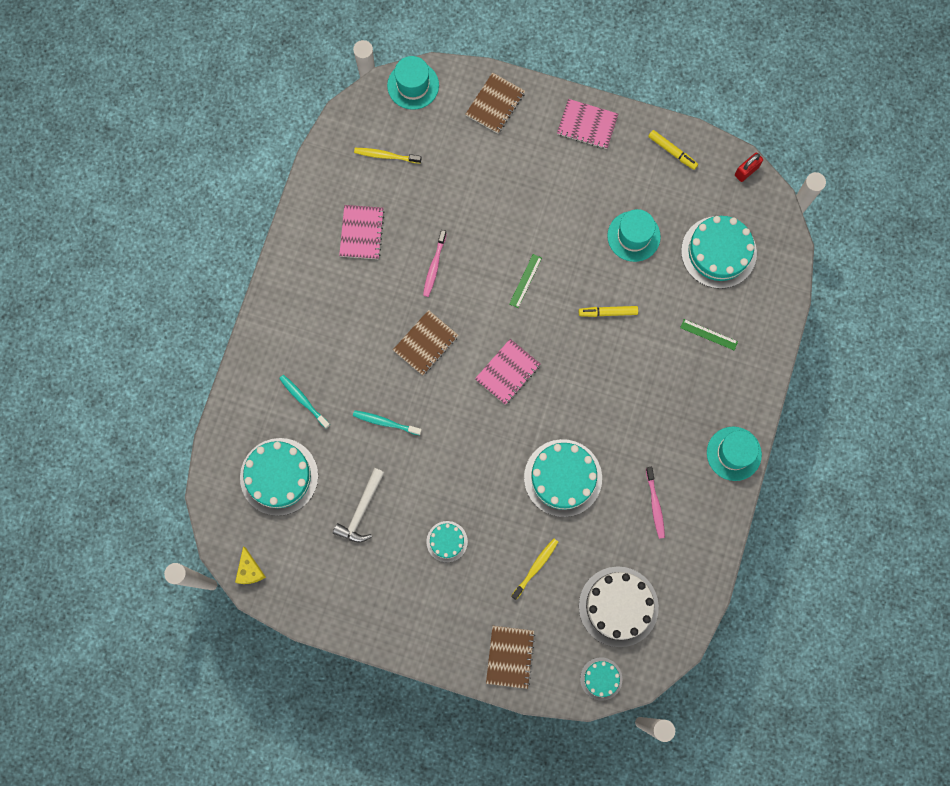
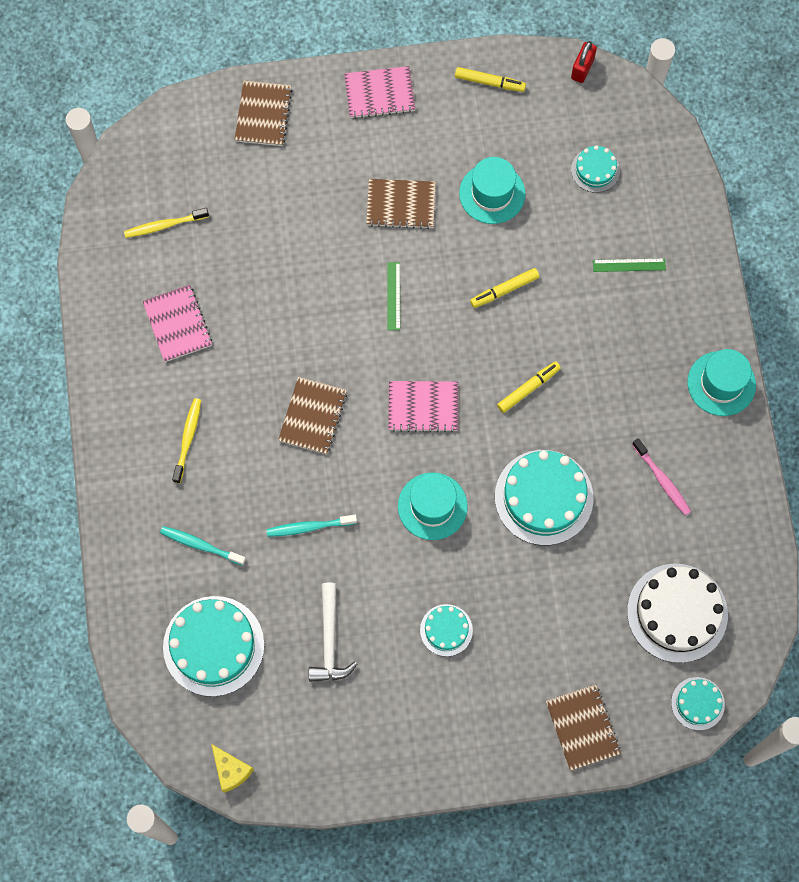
camera: 25 degrees left, 5 degrees down
turquoise hat [387,56,439,110] -> turquoise hat moved to [398,472,468,540]
pink toothbrush [423,230,447,297] -> none
pink notebook [475,339,541,405] -> pink notebook turned 75 degrees clockwise [388,381,458,432]
yellow toothbrush [511,538,558,600] -> yellow toothbrush moved to [172,398,201,483]
turquoise cake [681,216,757,289] -> turquoise cake [571,145,620,193], size x0.52
none -> brown notebook [366,179,436,229]
none -> yellow marker [497,361,561,413]

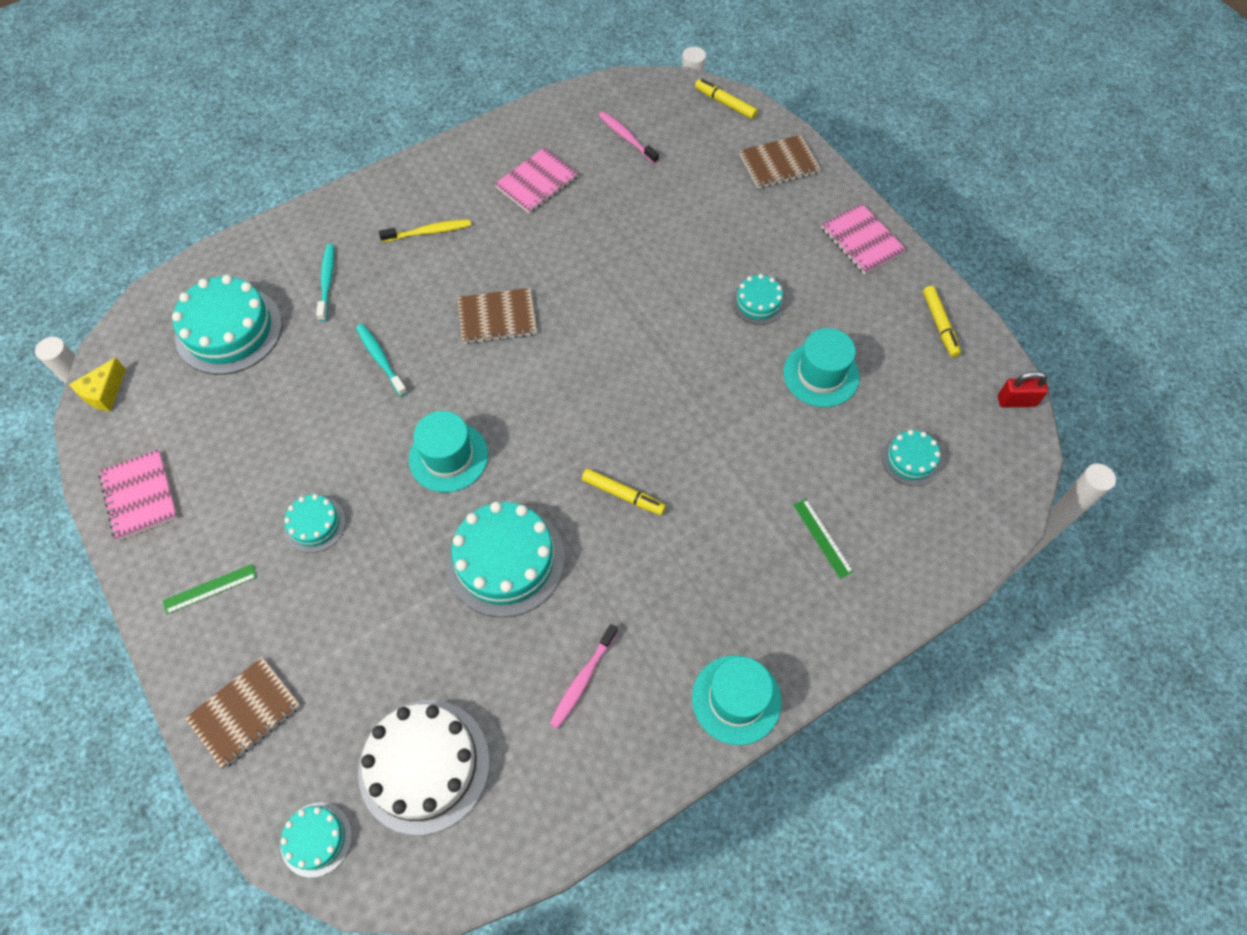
camera: 65 degrees right, 10 degrees down
yellow toothbrush [124,208,209,238] -> pink toothbrush [599,111,659,164]
white hammer [309,583,357,682] -> none
brown notebook [366,179,436,229] -> turquoise cake [732,274,786,325]
green ruler [387,262,400,330] -> green ruler moved to [163,564,257,614]
pink notebook [388,381,458,432] -> pink notebook moved to [99,449,178,541]
yellow marker [470,268,539,308] -> yellow marker moved to [695,79,758,119]

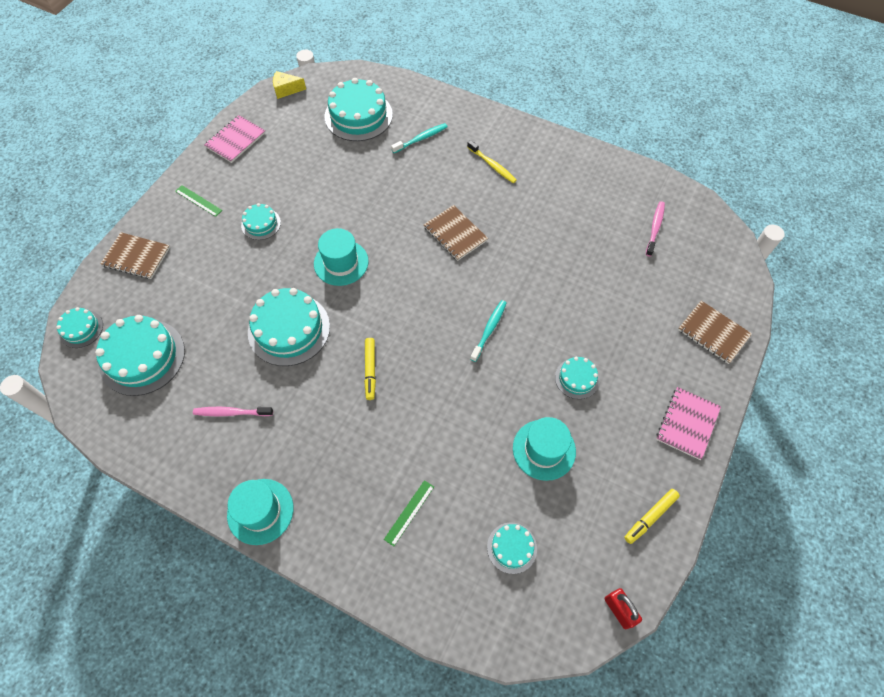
camera: 60 degrees right, 0 degrees up
turquoise toothbrush [356,324,408,397] -> turquoise toothbrush moved to [470,300,507,362]
white cake [358,700,490,835] -> turquoise cake [95,315,185,396]
pink notebook [495,147,579,214] -> none
yellow marker [695,79,758,119] -> none

